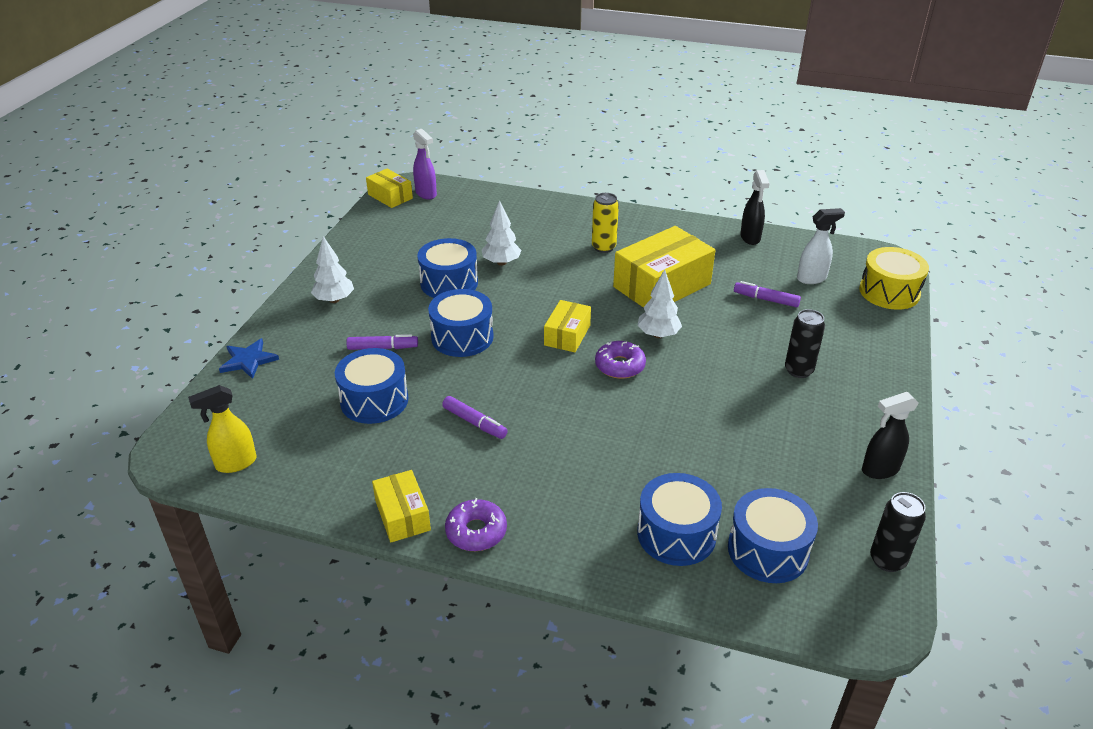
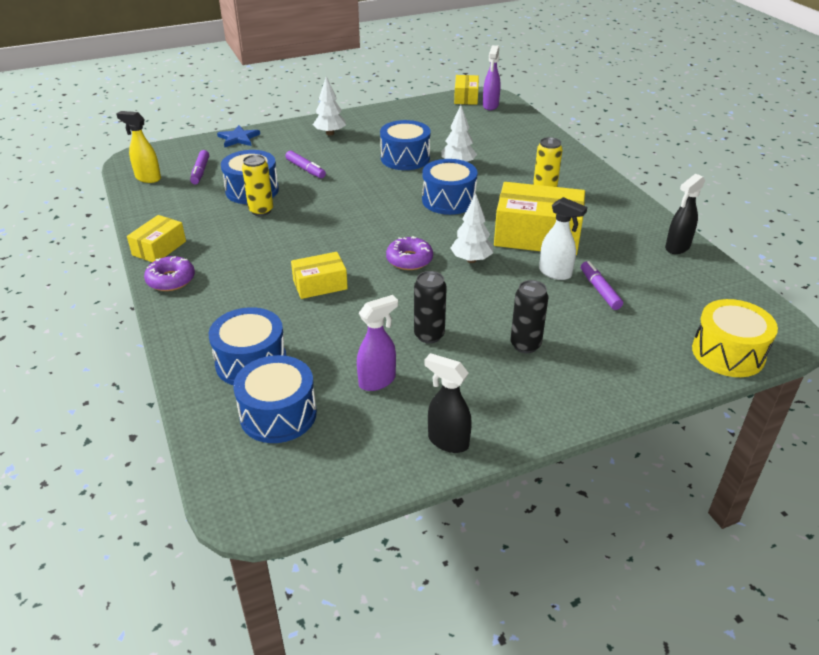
camera: 50 degrees right, 0 degrees up
blue drum [428,289,494,357] -> blue drum moved to [422,159,478,215]
purple marker [442,396,508,439] -> purple marker moved to [190,150,209,184]
yellow box [544,300,591,352] -> yellow box moved to [291,252,348,299]
white spray bottle [797,208,845,284] -> white spray bottle moved to [539,197,587,280]
black can [870,492,926,572] -> black can moved to [414,271,447,343]
none -> yellow can [242,155,273,216]
none -> purple spray bottle [357,295,398,391]

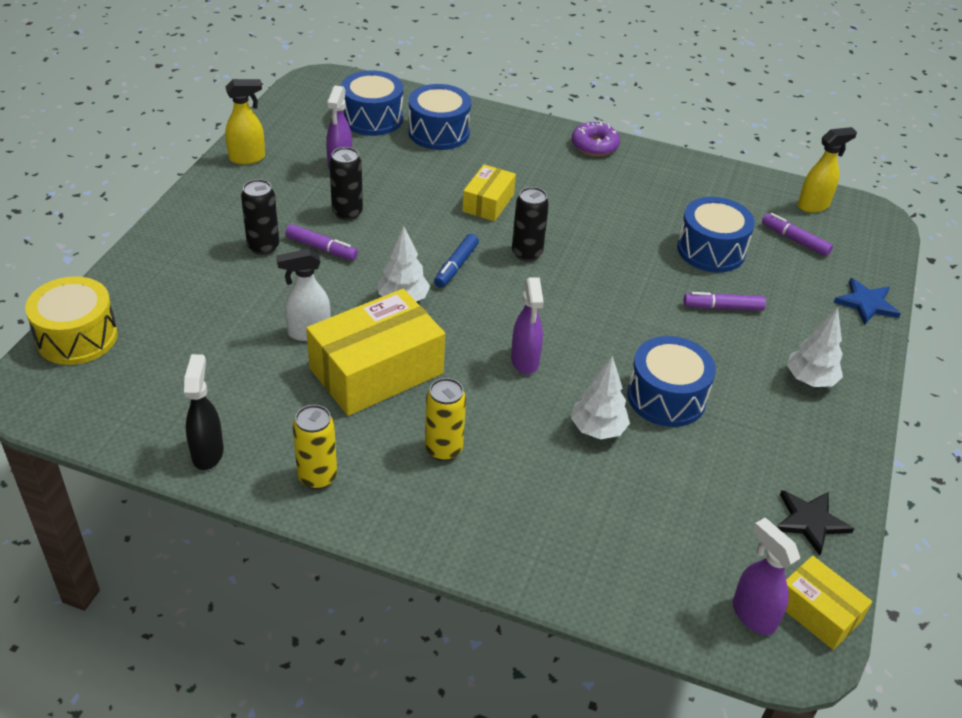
camera: 130 degrees right, 5 degrees up
yellow box [127,215,186,262] -> none
yellow can [242,155,273,216] -> yellow can moved to [293,405,337,490]
purple donut [386,236,433,270] -> blue marker [434,234,479,288]
blue drum [422,159,478,215] -> purple spray bottle [511,277,544,374]
black spray bottle [424,353,472,453] -> yellow spray bottle [225,79,265,165]
purple marker [581,261,623,310] -> purple marker moved to [285,224,358,260]
none -> black can [512,187,549,261]
none -> black star [776,490,854,556]

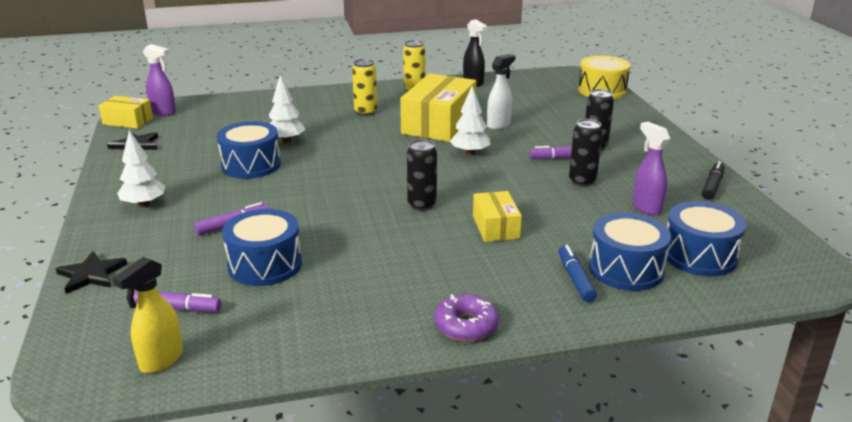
camera: 150 degrees right, 15 degrees down
yellow spray bottle [225,79,265,165] -> black marker [702,161,725,200]
blue marker [434,234,479,288] -> blue marker moved to [559,245,597,302]
purple spray bottle [511,277,544,374] -> none
blue star [834,278,901,325] -> black star [56,251,127,294]

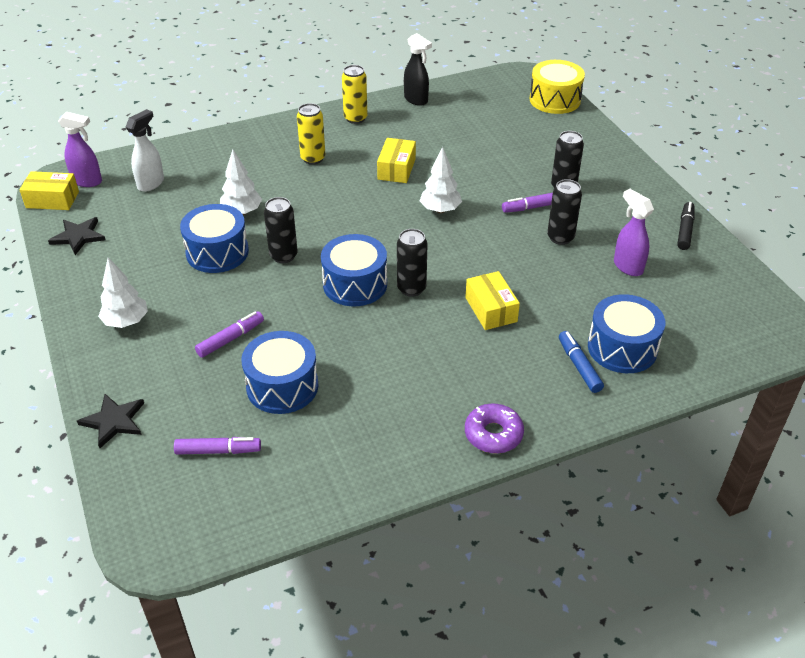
camera: 10 degrees left, 15 degrees up
yellow spray bottle [113,257,183,373] -> none
yellow box [400,74,476,142] -> yellow box [377,138,416,183], size x0.54
white spray bottle [487,54,515,130] -> white spray bottle moved to [126,109,164,192]
blue drum [667,201,746,276] -> blue drum moved to [321,234,387,306]
none -> black can [264,197,298,263]

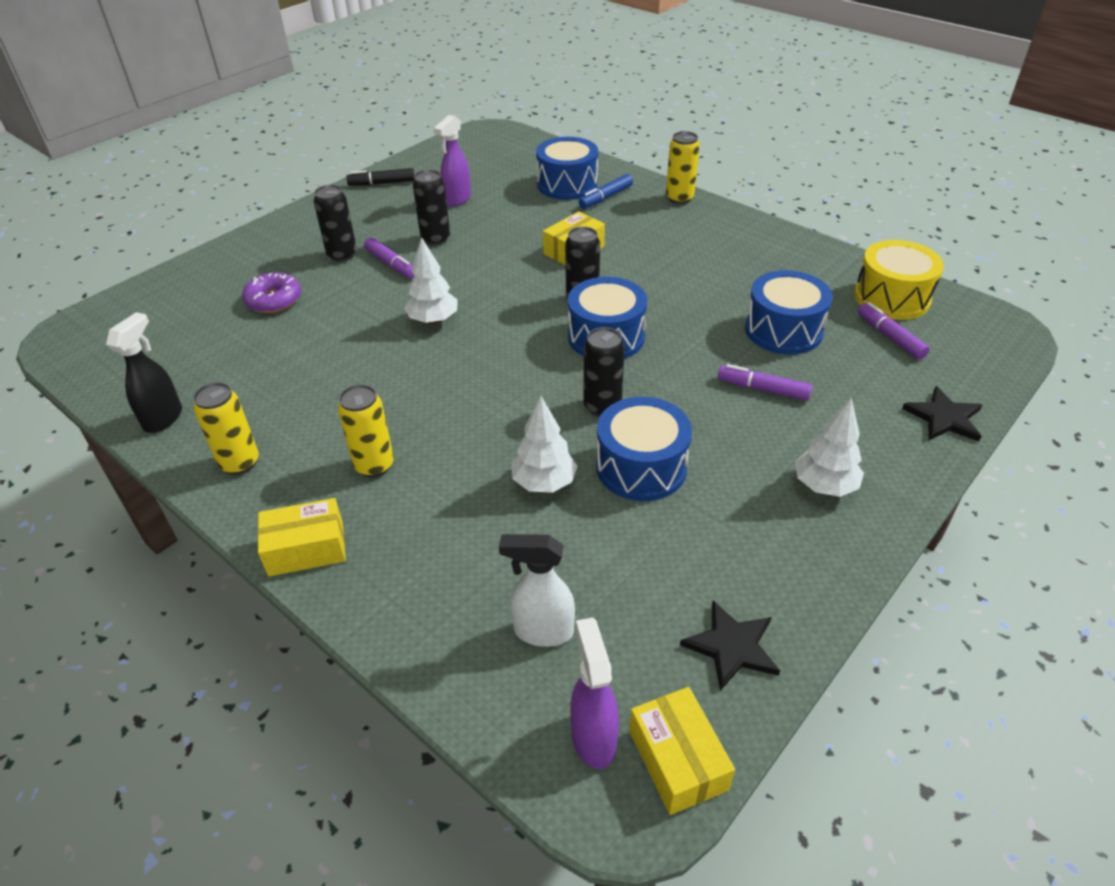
camera: 115 degrees left, 0 degrees up
yellow box [377,138,416,183] -> yellow box moved to [258,498,346,577]
purple donut [465,404,524,454] -> purple donut moved to [242,273,301,313]
yellow drum [530,60,585,114] -> yellow drum moved to [854,240,944,320]
none -> yellow can [666,131,700,204]

